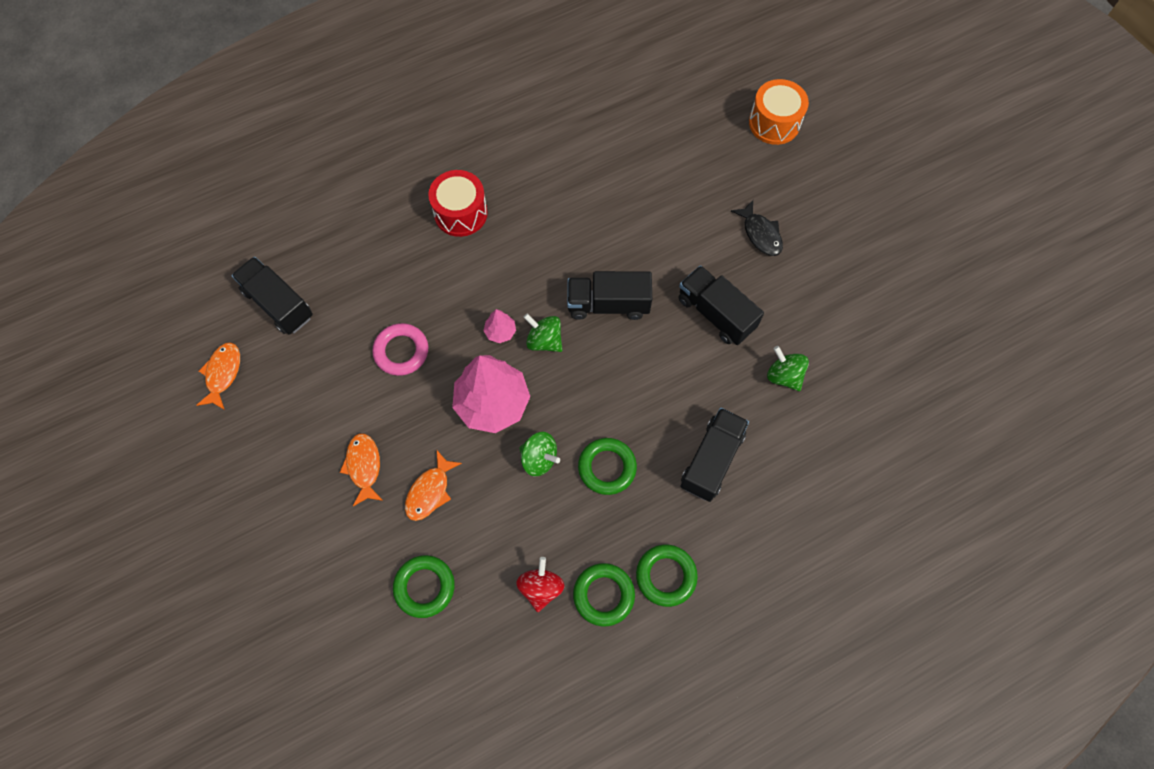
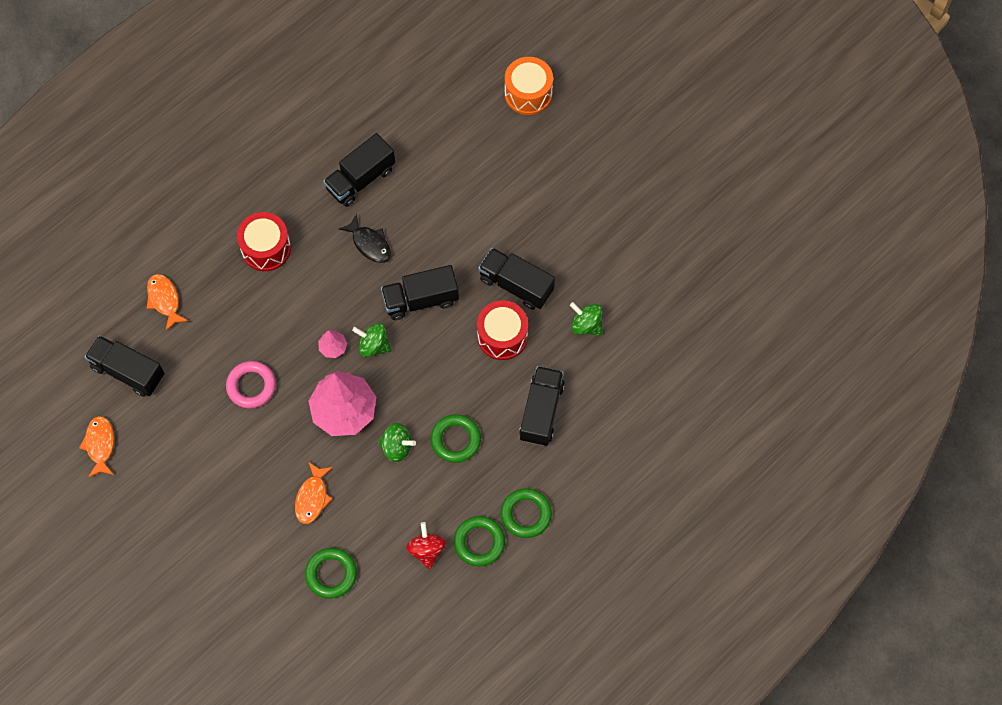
camera: 15 degrees left, 0 degrees up
orange fish [340,433,383,506] -> orange fish moved to [147,274,188,331]
black fish [731,200,783,256] -> black fish moved to [339,213,391,263]
none -> black truck [323,133,395,207]
none -> red drum [477,300,528,360]

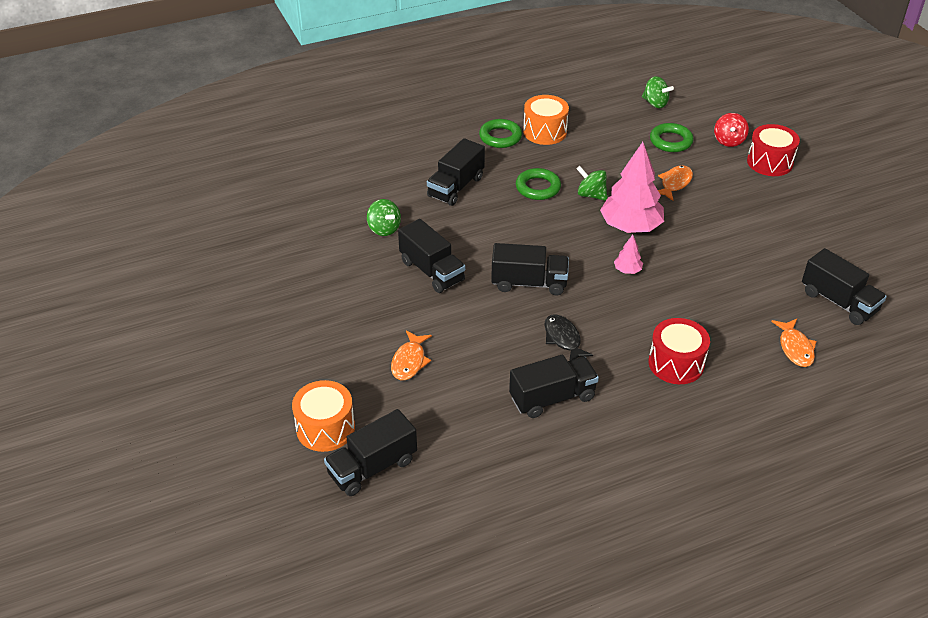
camera: 160 degrees left, 25 degrees down
orange fish [79,416,114,478] -> orange fish moved to [391,330,432,380]
pink ring [226,361,276,409] -> none
green spinning top [352,323,392,357] -> green spinning top moved to [642,76,674,108]
red spinning top [406,522,446,569] -> red spinning top moved to [714,113,749,147]
green ring [454,516,505,566] -> orange drum [523,95,569,145]
red drum [477,300,528,360] -> red drum moved to [747,124,800,176]
none -> black truck [324,409,417,496]

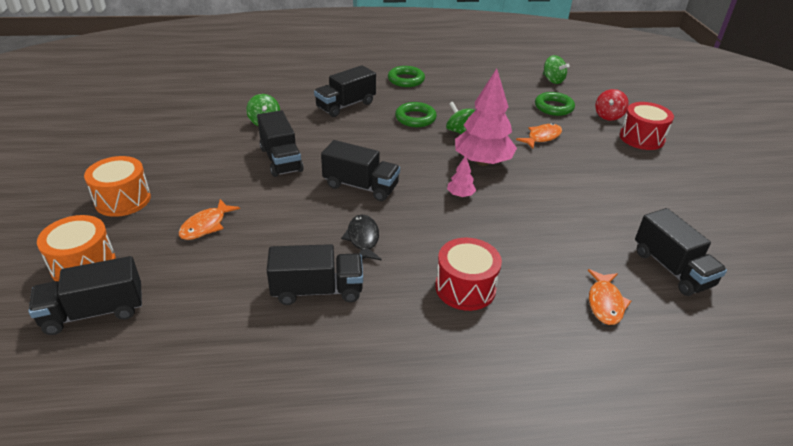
camera: 15 degrees right, 5 degrees down
orange drum [523,95,569,145] -> orange drum moved to [84,156,151,217]

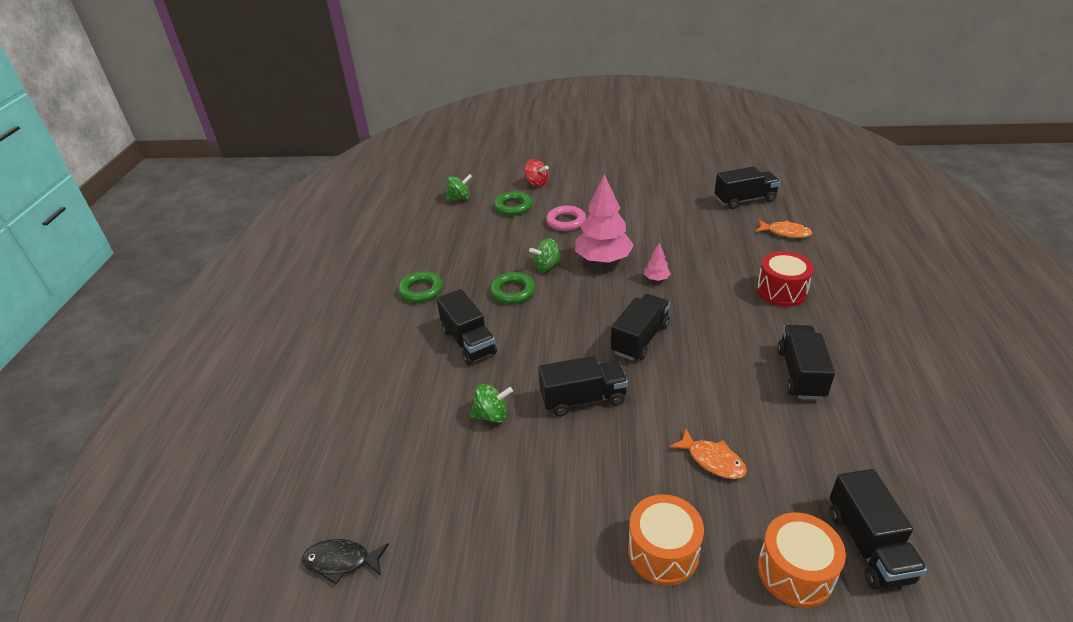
camera: 75 degrees left, 0 degrees up
black fish [341,214,382,260] -> black fish moved to [302,539,389,585]
orange fish [516,123,562,149] -> pink ring [546,206,586,231]
red drum [620,102,674,150] -> none

